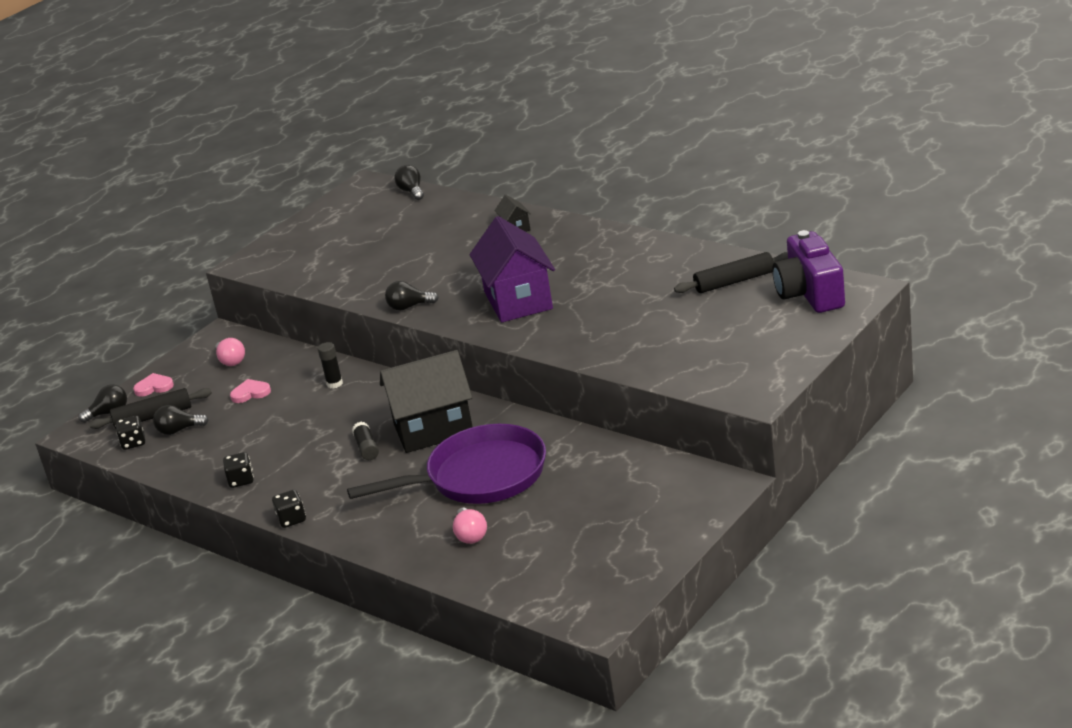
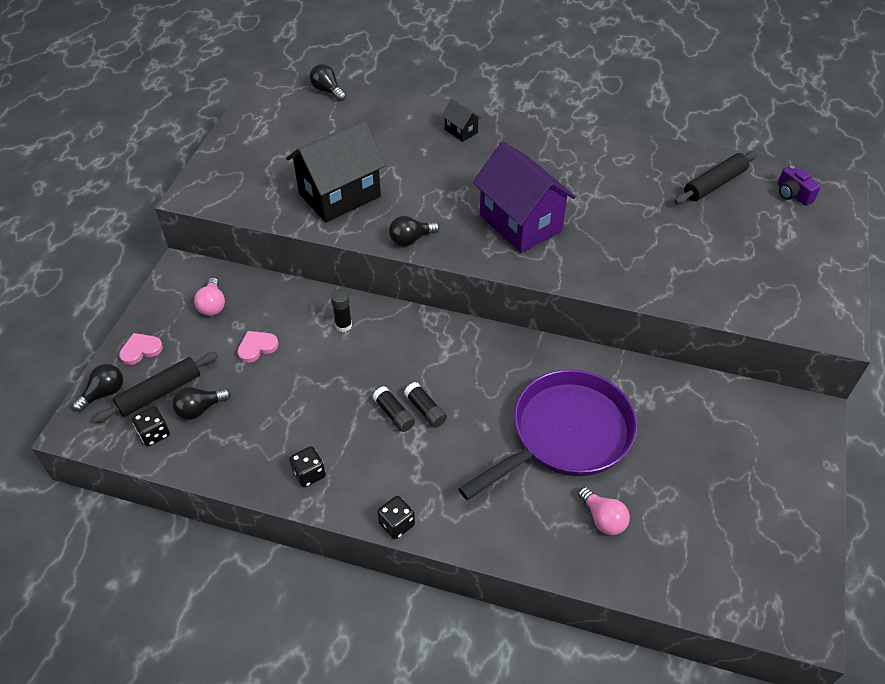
camera: 25 degrees left, 20 degrees up
pink light bulb [215,338,245,366] -> pink light bulb turned 45 degrees clockwise [194,277,225,316]
black house [380,350,473,453] -> black house moved to [286,120,386,223]
purple camera [772,230,845,313] -> purple camera [778,165,821,206], size x0.50
none -> black glue stick [373,386,415,432]

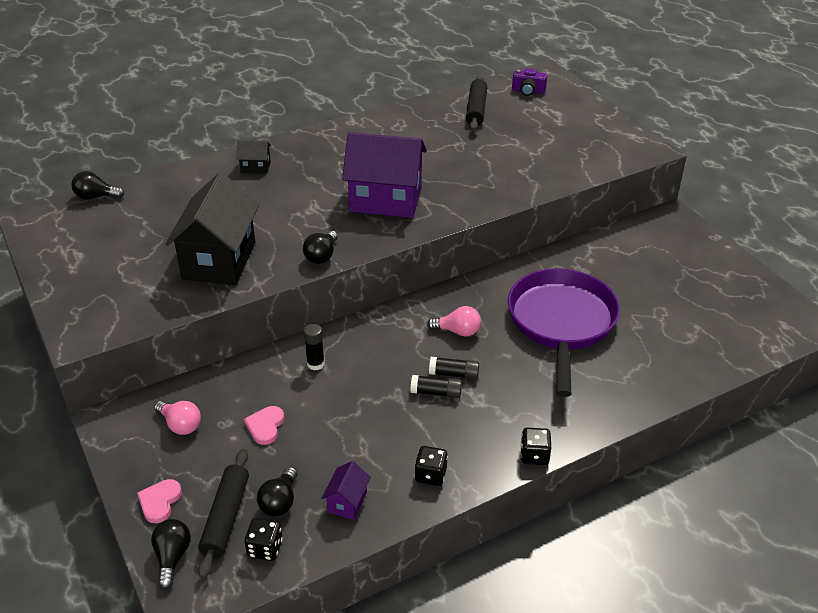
camera: 45 degrees left, 10 degrees down
pink light bulb [578,487,630,535] -> pink light bulb moved to [427,306,481,337]
none -> purple house [322,461,371,520]

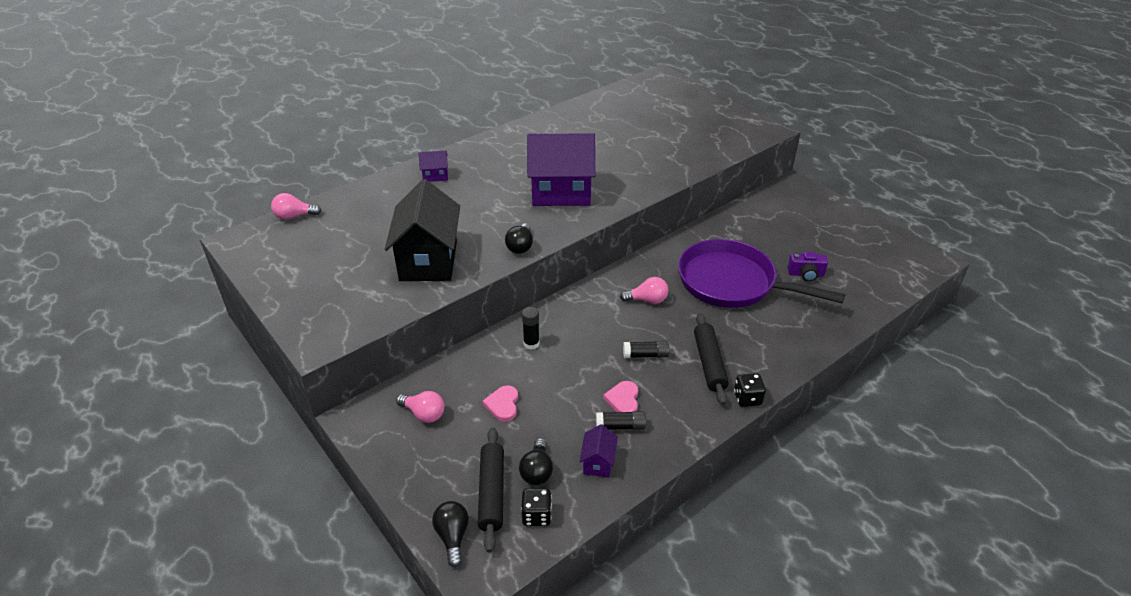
camera: 10 degrees left, 0 degrees up
black light bulb [71,171,124,200] -> pink light bulb [271,193,322,220]
pink heart [137,479,182,523] -> pink heart moved to [603,381,638,412]
black house [237,140,271,174] -> purple house [419,151,448,182]
black dice [415,446,448,486] -> none
black glue stick [429,357,479,379] -> black glue stick moved to [596,411,646,430]
black rolling pin [466,76,487,131] -> black rolling pin moved to [694,313,729,405]
purple pan [508,268,620,397] -> purple pan turned 60 degrees counterclockwise [678,239,845,308]
purple camera [512,68,547,96] -> purple camera moved to [787,252,828,282]

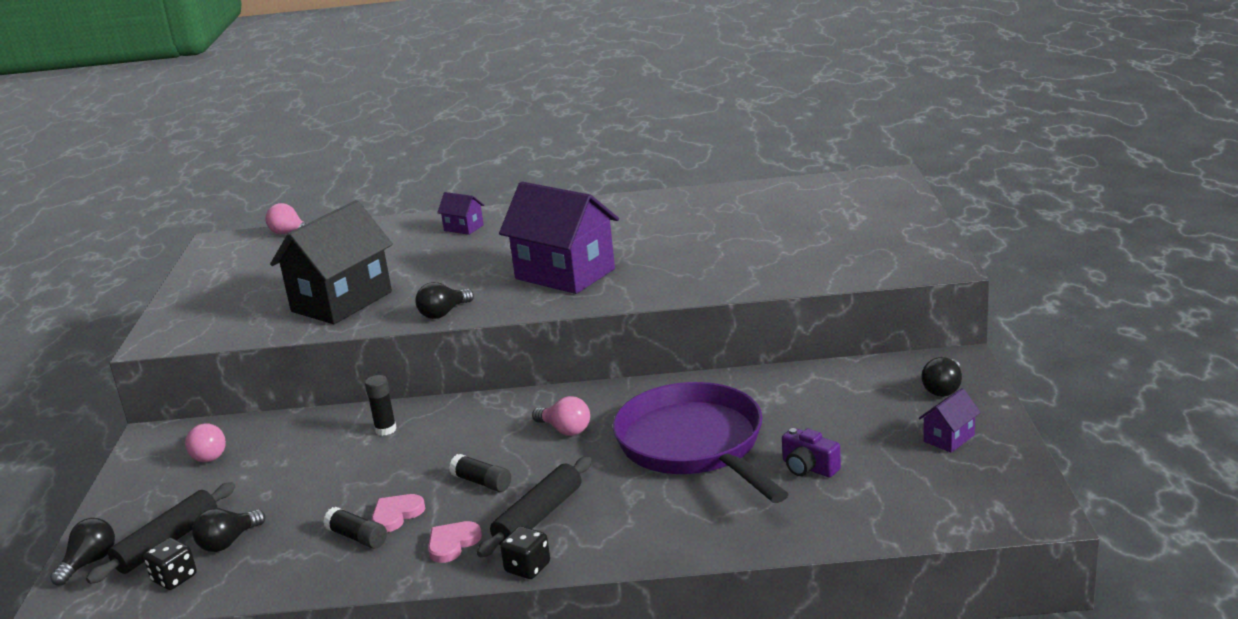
camera: 40 degrees right, 15 degrees down
pink heart [483,385,518,422] -> pink heart moved to [428,521,482,563]
purple house [580,424,618,478] -> purple house moved to [919,388,981,453]
none -> black light bulb [921,357,962,397]

